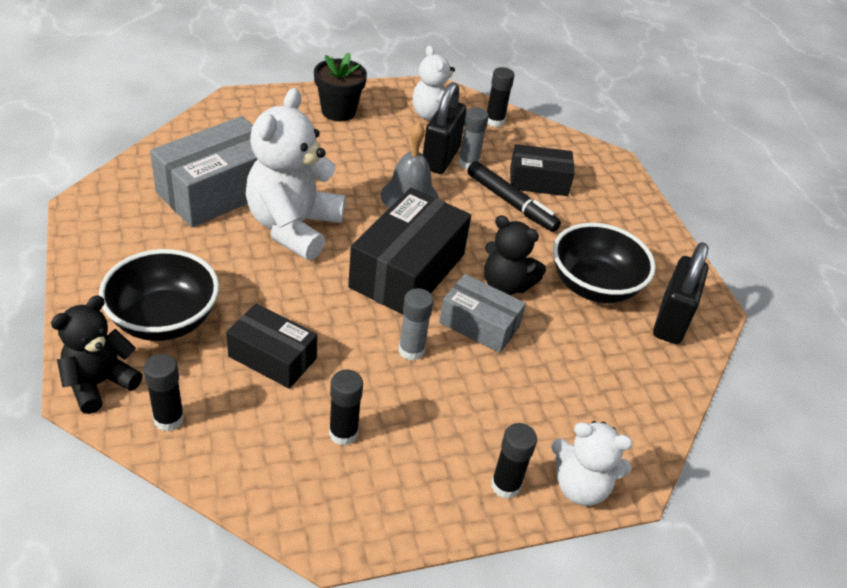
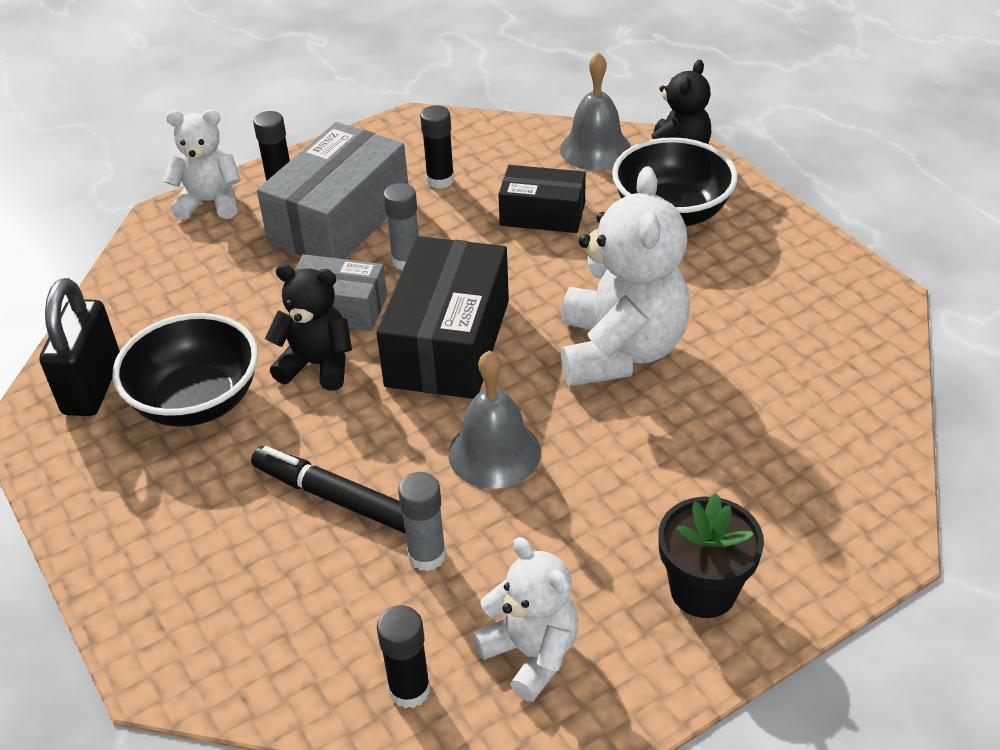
camera: 170 degrees right, 0 degrees up
black glue stick [143,354,184,431] -> grey bell [560,52,631,170]
grey box [150,116,257,228] -> grey box moved to [257,122,408,259]
black padlock [423,82,466,174] -> none
black box [510,144,575,196] -> none

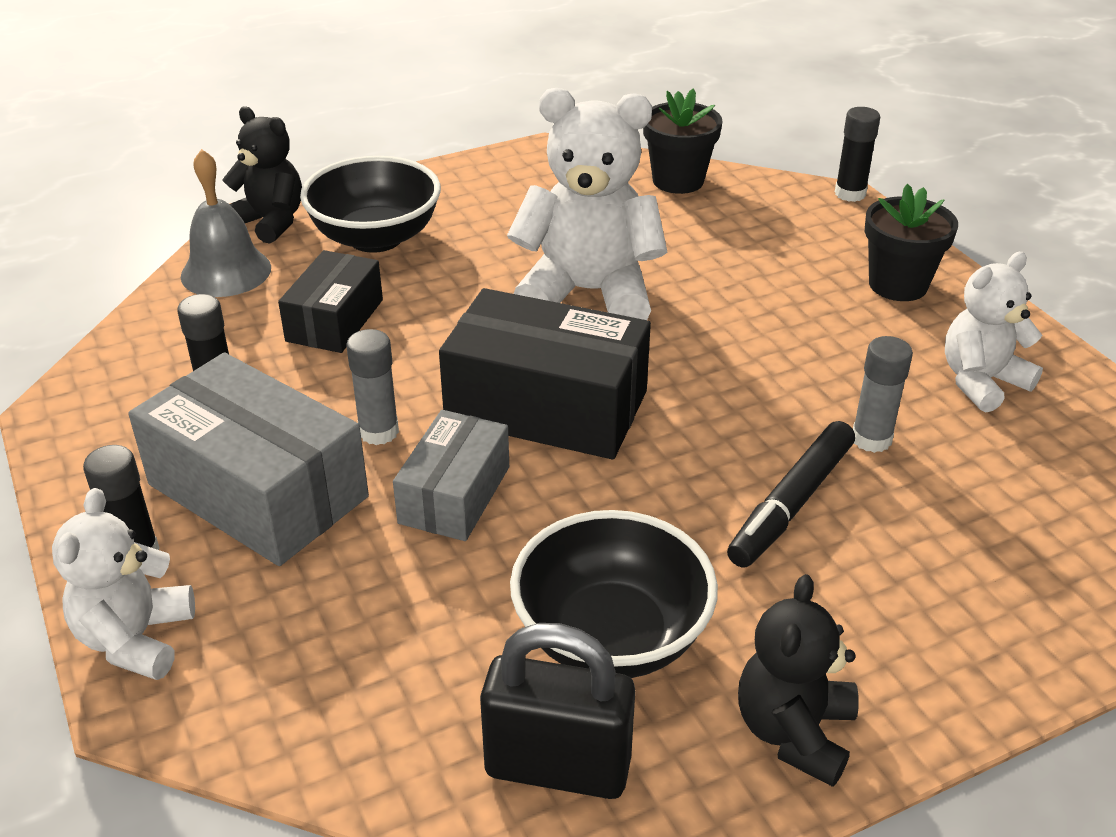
camera: 85 degrees left, 5 degrees down
black teddy bear [265,264,352,391] -> black teddy bear moved to [738,574,859,787]
black glue stick [377,605,430,709] -> black glue stick moved to [835,107,880,202]
grey bell [448,351,541,489] -> none
none -> black flower pot [643,89,723,194]

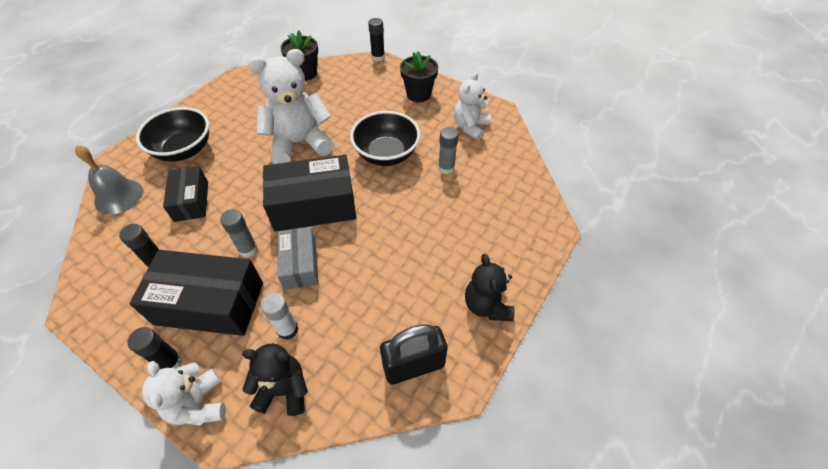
camera: 30 degrees left, 15 degrees up
grey box [128,352,369,566] -> black box [129,250,263,336]
black teddy bear [222,106,302,244] -> black teddy bear moved to [242,344,308,416]
black bowl [510,510,718,678] -> black bowl moved to [350,111,421,166]
black marker [727,421,855,568] -> none
none -> white glue stick [261,293,299,340]

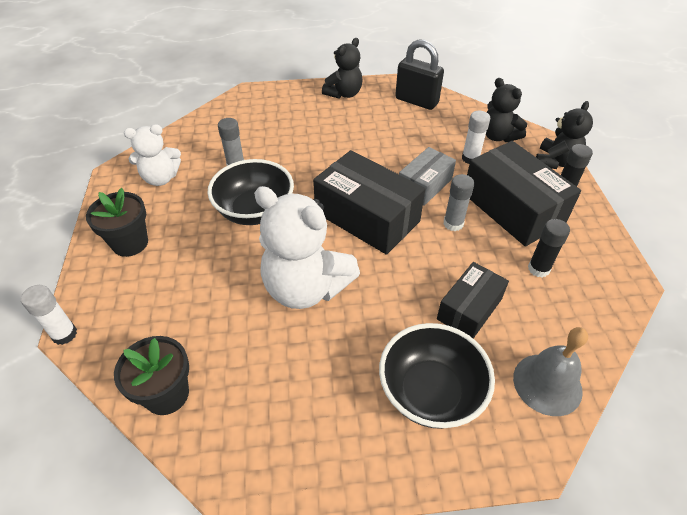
camera: 130 degrees left, 5 degrees down
white teddy bear [142,361,226,426] -> black teddy bear [536,101,593,169]
black glue stick [368,18,385,61] -> white glue stick [21,285,77,345]

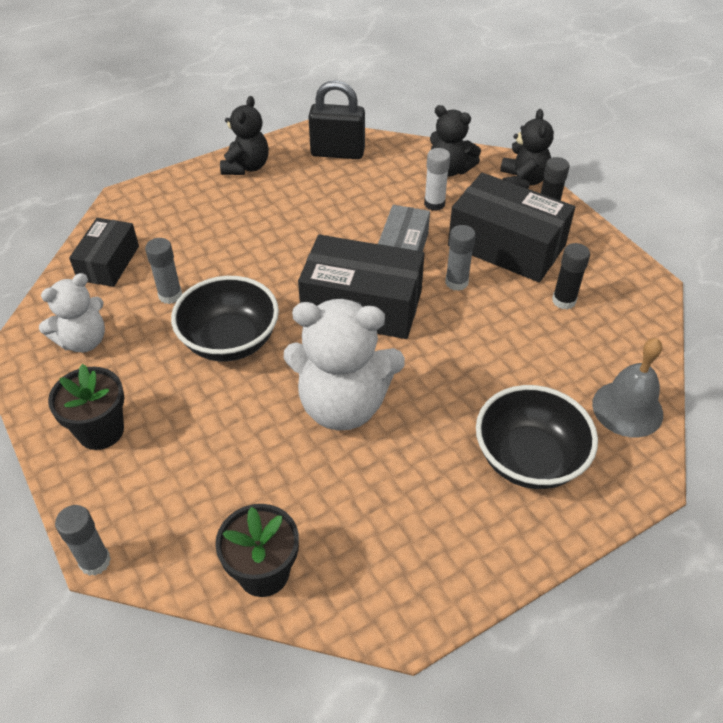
camera: 25 degrees left, 0 degrees up
white glue stick [21,285,77,345] -> grey glue stick [55,505,111,576]
black box [437,262,509,339] -> black box moved to [69,218,139,287]

